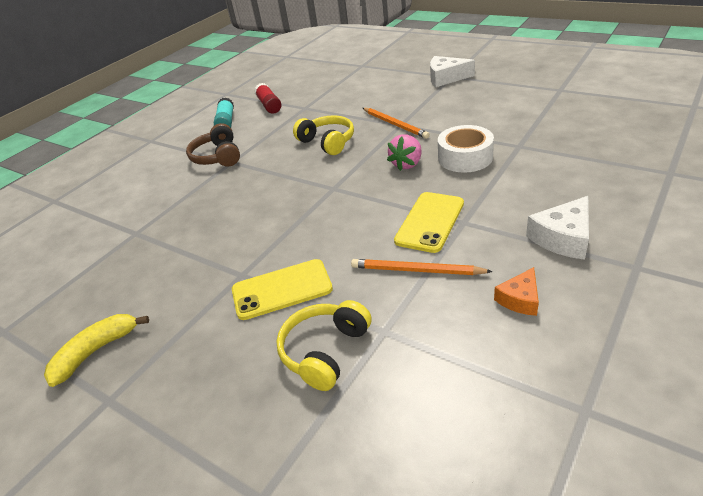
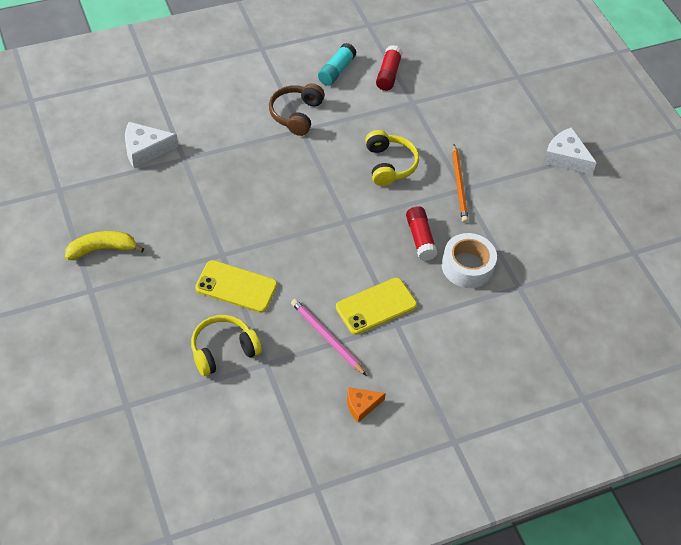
camera: 25 degrees right, 15 degrees up
orange pencil [351,259,493,275] -> pink pencil [291,299,367,376]
pink strawberry [387,134,422,171] -> red glue stick [406,206,438,261]
white cheese [526,196,589,260] -> white cheese moved to [125,122,178,168]

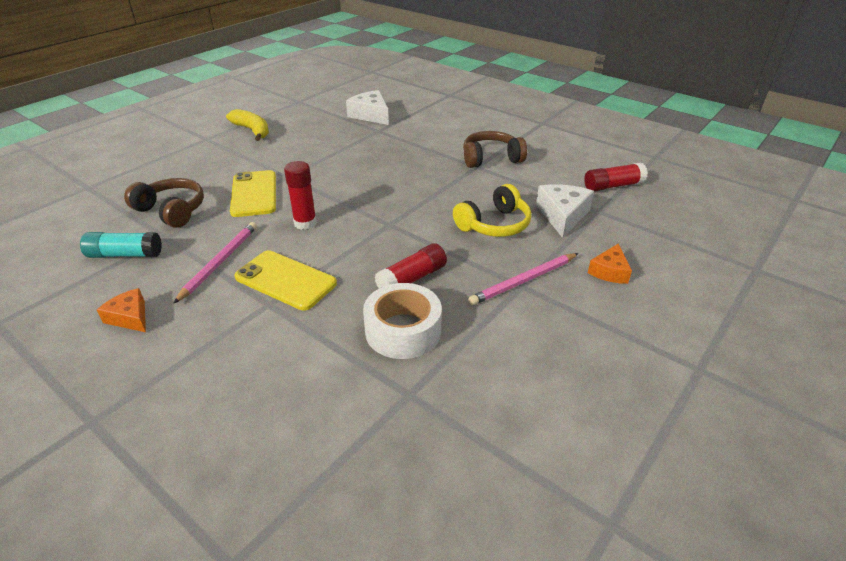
camera: 65 degrees right, 15 degrees down
yellow headphones [191,315,262,376] -> brown headphones [124,178,204,228]
turquoise glue stick [318,43,357,86] -> turquoise glue stick moved to [80,232,162,258]
orange pencil [452,144,469,223] -> pink pencil [468,253,578,305]
white cheese [543,127,597,175] -> white cheese moved to [536,184,594,238]
none -> red glue stick [284,161,317,230]
none -> orange cheese [588,244,632,284]

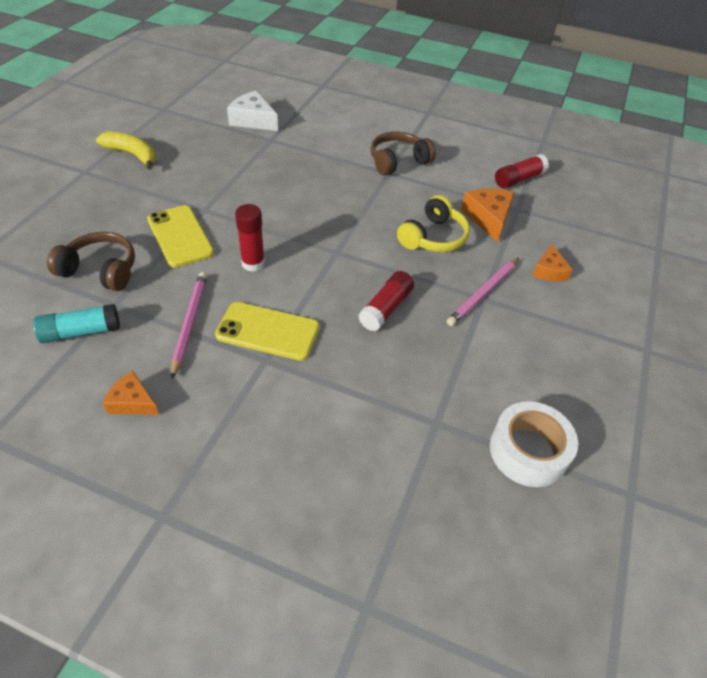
camera: 20 degrees left, 10 degrees up
white tape [363,283,442,359] -> white tape moved to [490,401,578,487]
white cheese [536,184,594,238] -> orange cheese [461,189,515,242]

